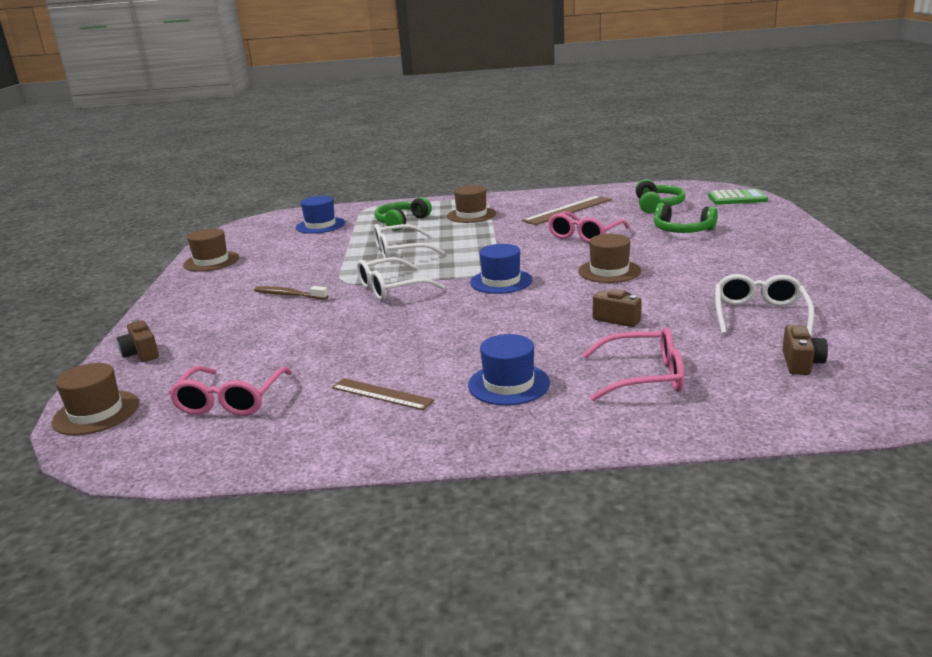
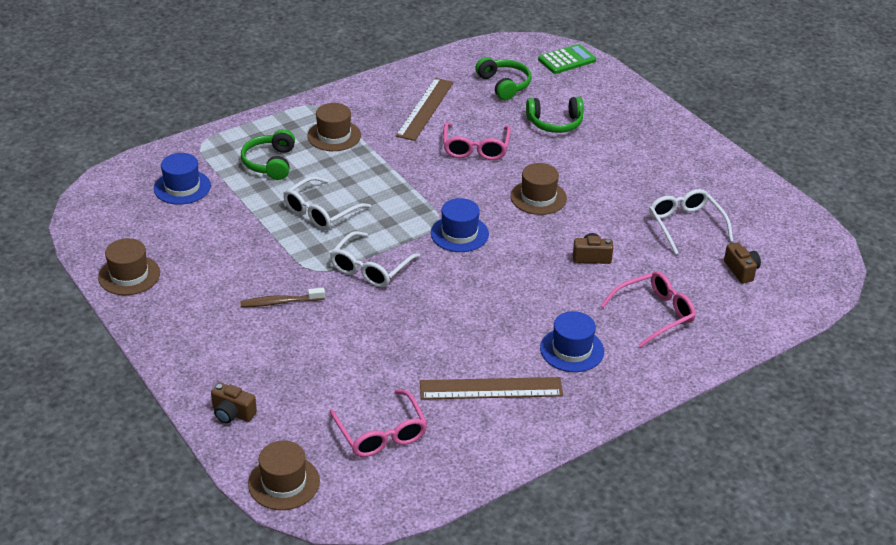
camera: 35 degrees left, 15 degrees up
brown ruler [332,378,434,410] -> brown ruler [420,377,563,400], size x1.58

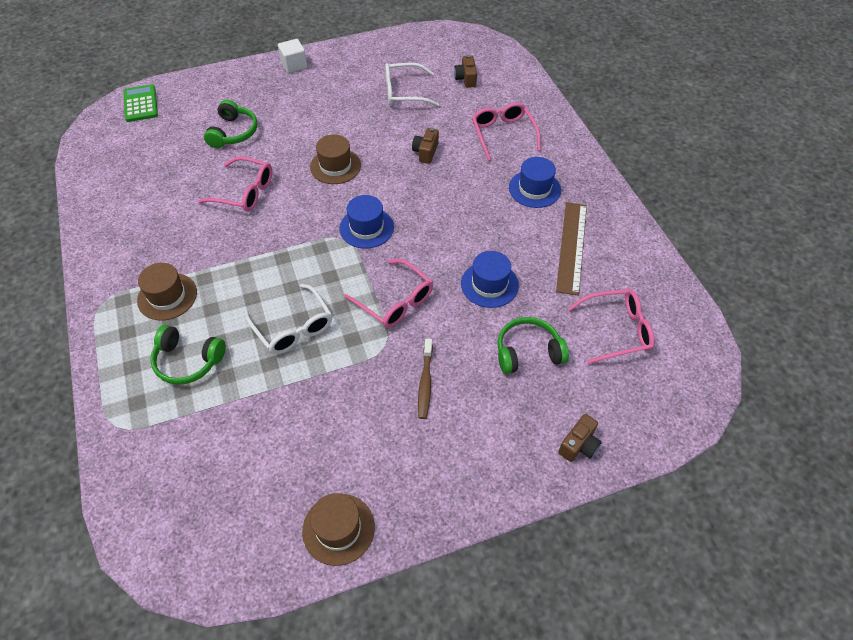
camera: 75 degrees left, 15 degrees up
blue hat [154,153,211,205] -> blue hat moved to [461,251,519,308]
brown hat [248,440,320,510] -> none
white glasses [330,231,420,287] -> pink glasses [344,259,433,328]
brown ruler [396,78,454,141] -> none
green headphones [475,57,532,100] -> green headphones moved to [497,317,569,374]
brown camera [724,242,761,284] -> brown camera turned 90 degrees counterclockwise [454,55,477,88]
none -> white cube [278,39,307,73]

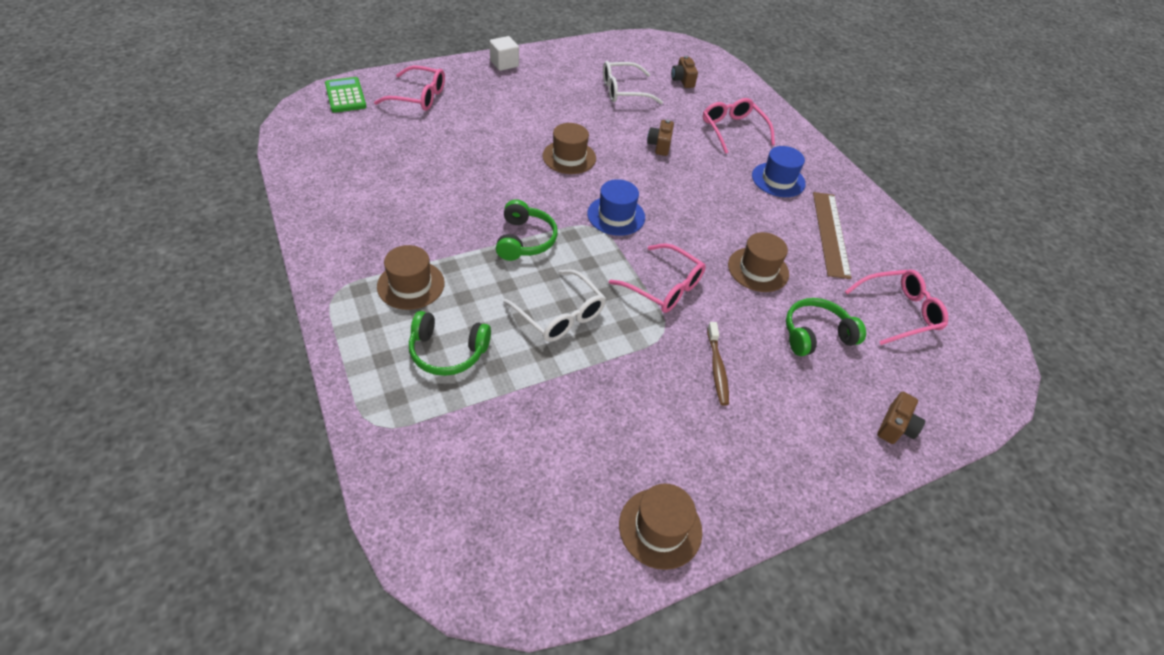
camera: 10 degrees left, 5 degrees down
pink glasses [198,156,272,212] -> pink glasses moved to [374,65,445,111]
green headphones [204,100,258,148] -> green headphones moved to [496,200,558,261]
blue hat [461,251,519,308] -> brown hat [728,232,789,292]

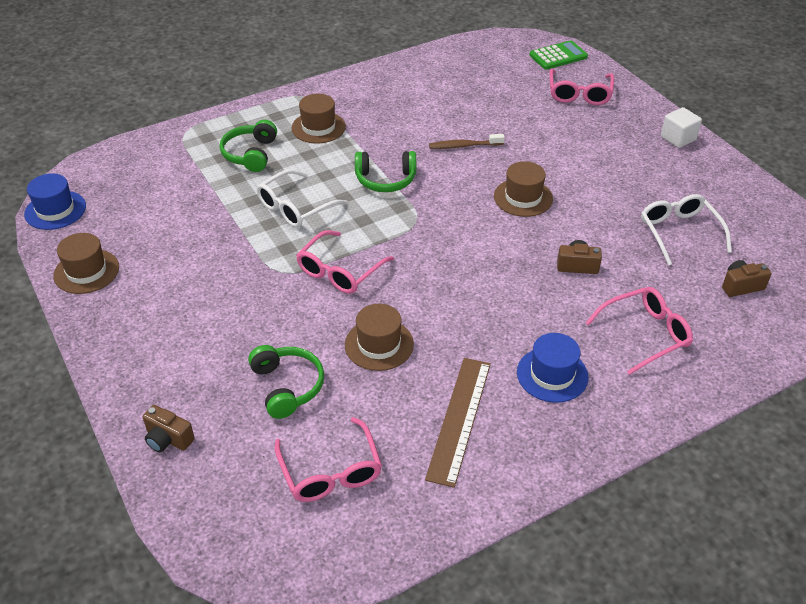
camera: 90 degrees right, 5 degrees down
blue hat [587,179,645,236] -> blue hat moved to [24,173,86,230]
brown toothbrush [707,322,729,406] -> brown toothbrush moved to [429,134,505,149]
brown ruler [813,192,852,279] -> brown ruler turned 75 degrees counterclockwise [425,358,491,488]

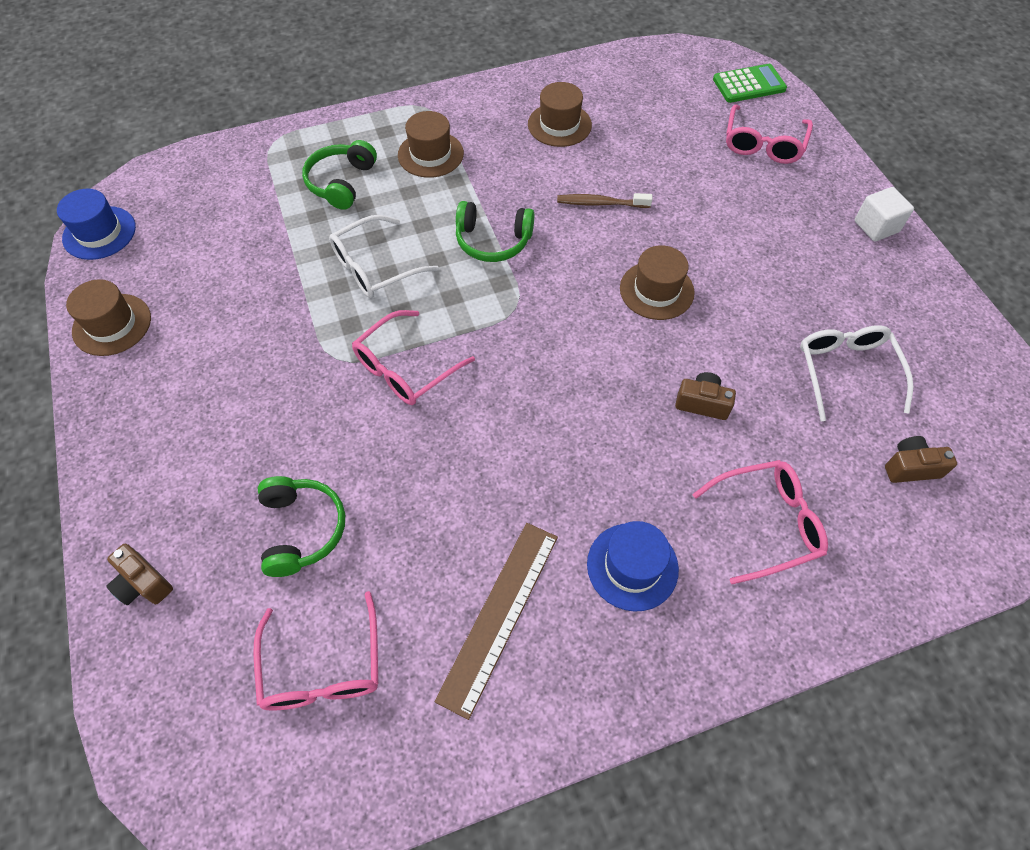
camera: 10 degrees right, 15 degrees up
brown hat [345,304,414,371] -> brown hat moved to [528,82,592,147]

